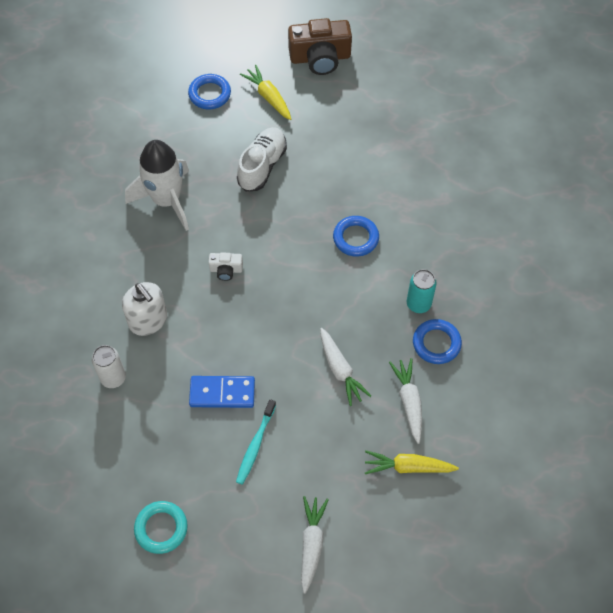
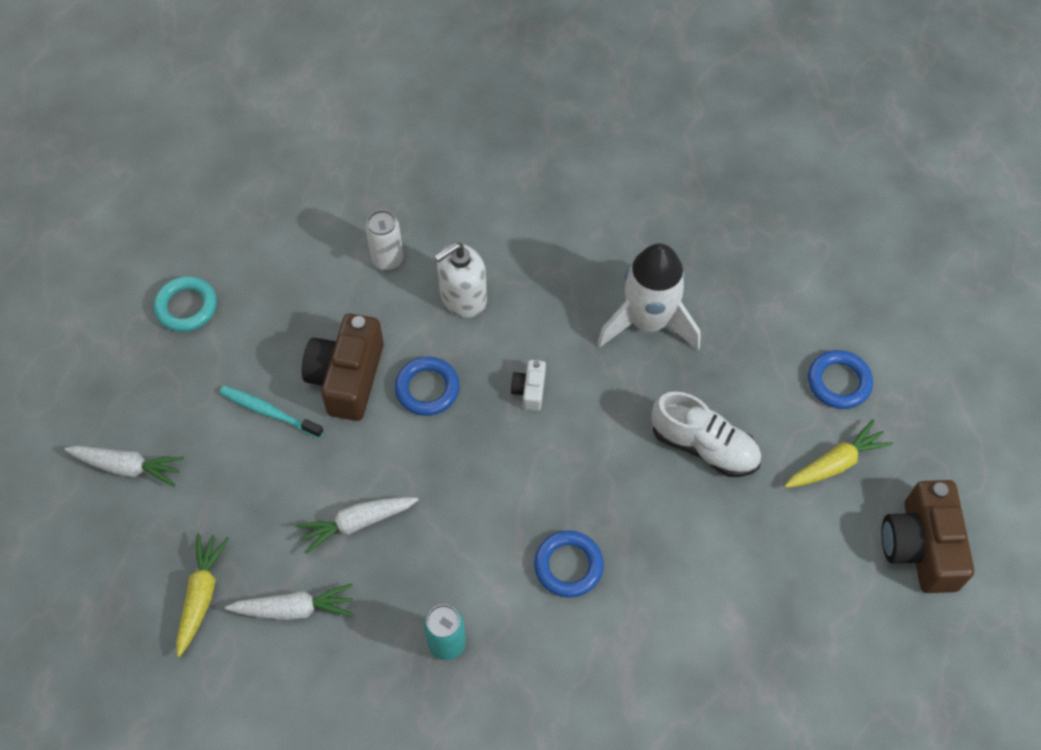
camera: 95 degrees right, 0 degrees up
blue domino [189,376,255,408] -> brown camera [302,314,384,421]
blue ring [413,319,462,364] -> blue ring moved to [395,357,460,416]

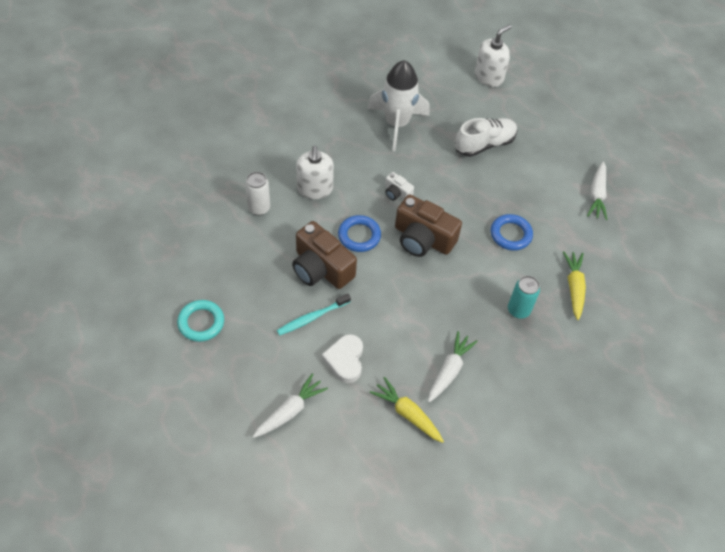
camera: 60 degrees left, 5 degrees down
white carrot [295,497,419,554] -> white carrot moved to [587,162,607,220]
yellow carrot [785,419,893,488] -> yellow carrot moved to [563,251,586,320]
blue ring [808,350,873,409] -> white soap dispenser [475,24,511,87]
brown camera [881,480,974,593] -> brown camera moved to [395,195,462,257]
none -> white heart [322,334,363,383]

